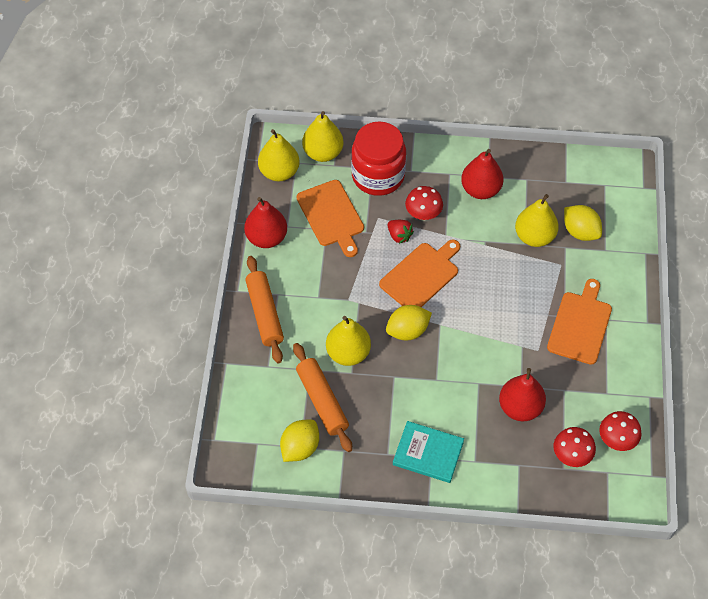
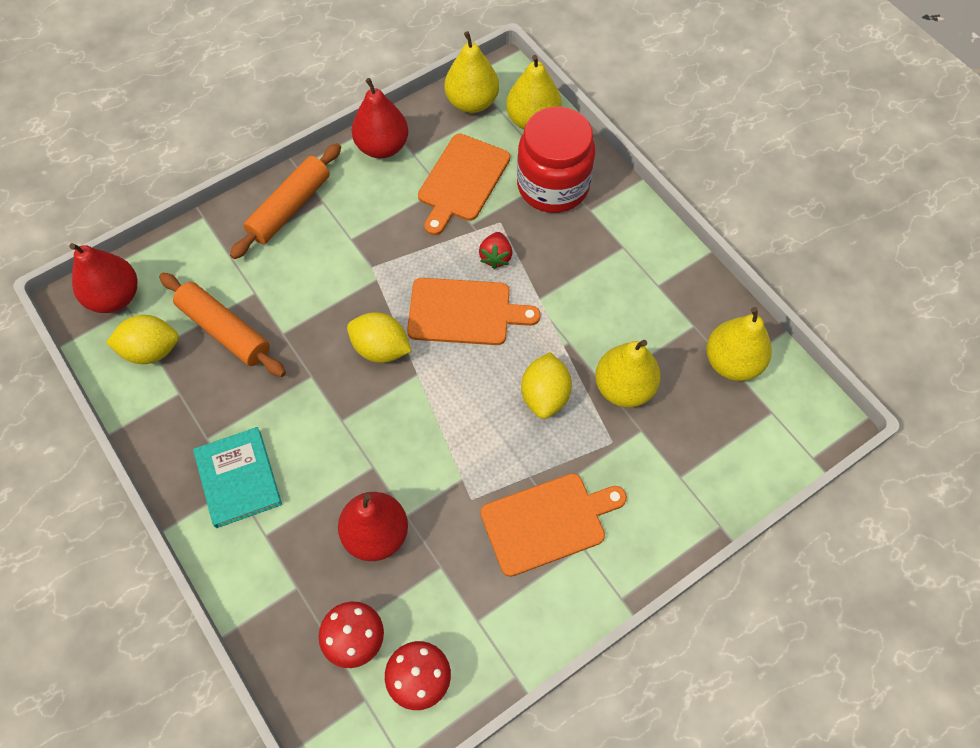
camera: 50 degrees right, 5 degrees up
orange rolling pin [293,343,352,452] -> orange rolling pin turned 75 degrees counterclockwise [159,273,286,377]
yellow pear [326,316,371,366] -> yellow pear moved to [706,307,772,381]
red mushroom [405,186,443,220] -> none
red pear [461,149,503,199] -> red pear moved to [69,243,137,313]
yellow lemon [564,205,602,241] -> yellow lemon moved to [521,352,572,419]

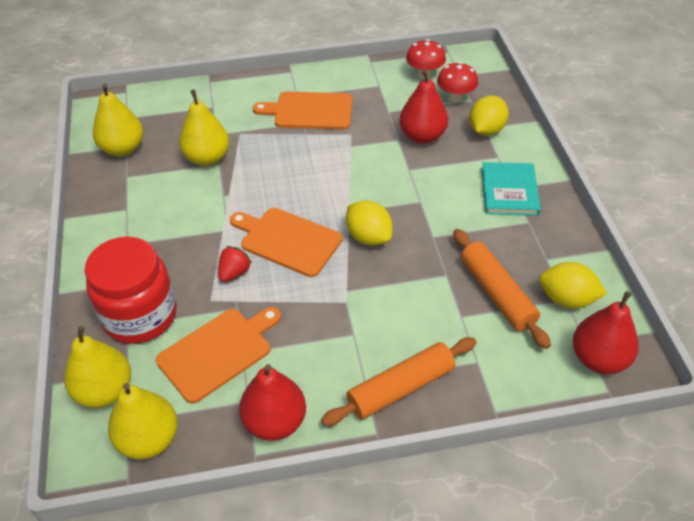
camera: 155 degrees left, 15 degrees down
yellow lemon [521,352,572,419] -> yellow lemon moved to [469,95,509,136]

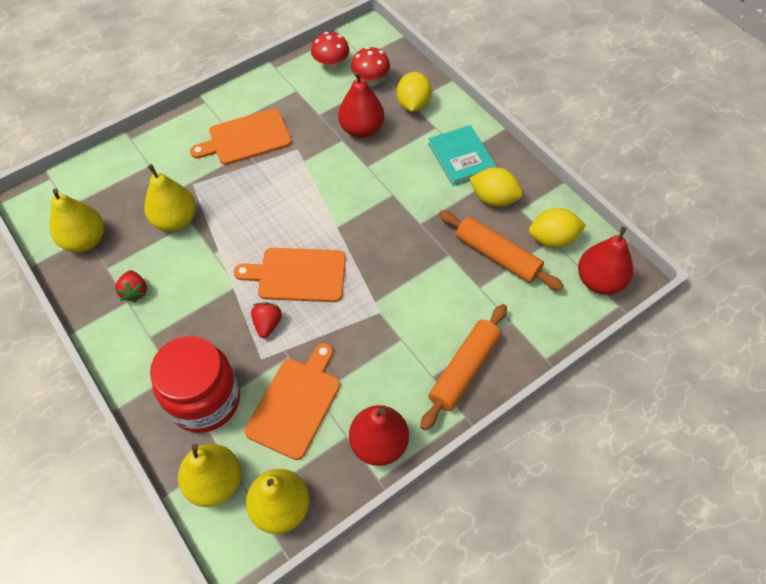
camera: 25 degrees left, 10 degrees up
yellow lemon [346,200,393,246] -> yellow lemon moved to [469,167,523,207]
none -> red strawberry [115,270,147,302]

